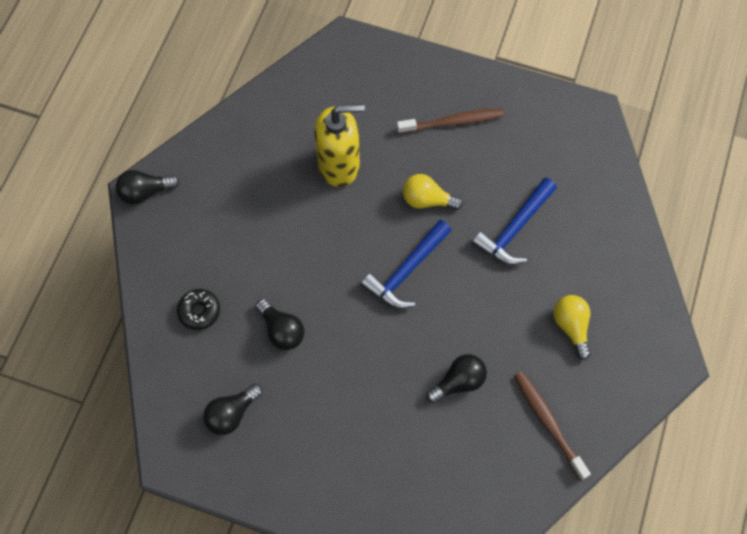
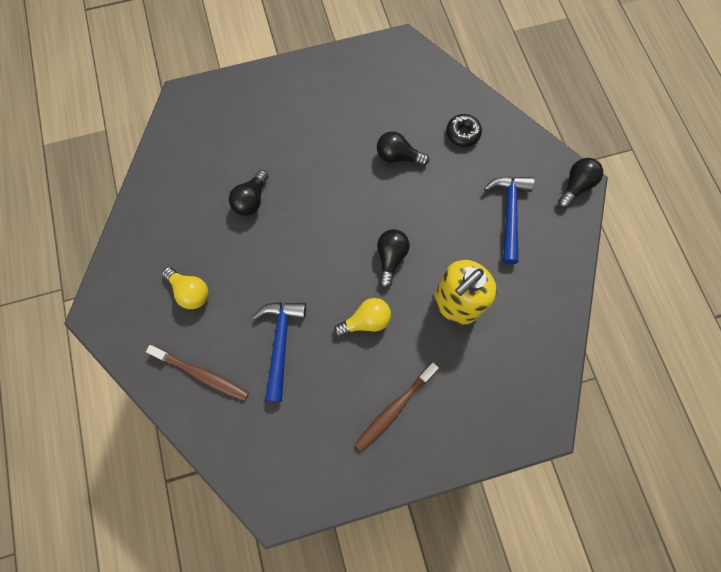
camera: 145 degrees right, 5 degrees up
black light bulb [203,384,262,435] -> black light bulb moved to [377,229,410,288]
blue hammer [361,220,452,309] -> blue hammer moved to [484,176,535,264]
brown toothbrush [514,371,591,480] -> brown toothbrush moved to [146,345,249,401]

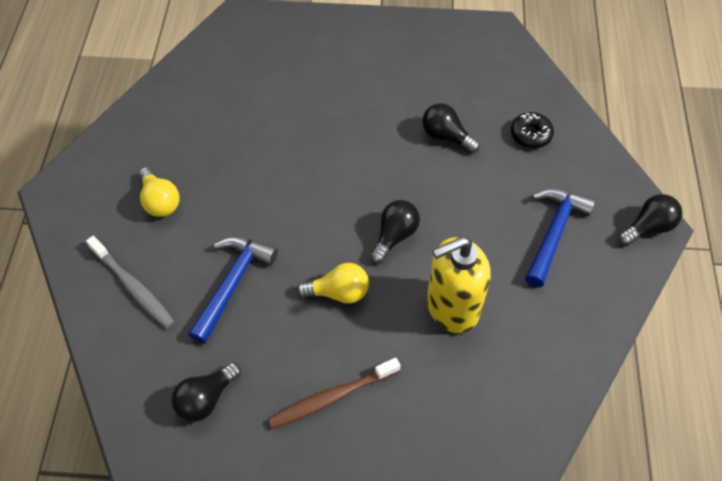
camera: 20 degrees right, 15 degrees down
brown toothbrush [146,345,249,401] -> grey toothbrush [86,236,175,329]
black light bulb [229,170,268,216] -> black light bulb moved to [172,362,241,422]

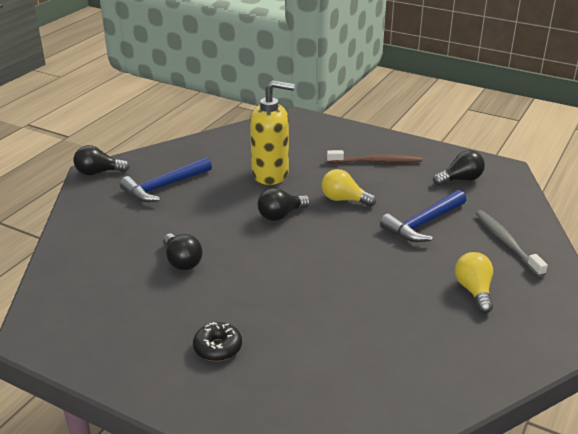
camera: 155 degrees left, 25 degrees down
black donut [511,112,554,148] -> black donut moved to [193,322,242,361]

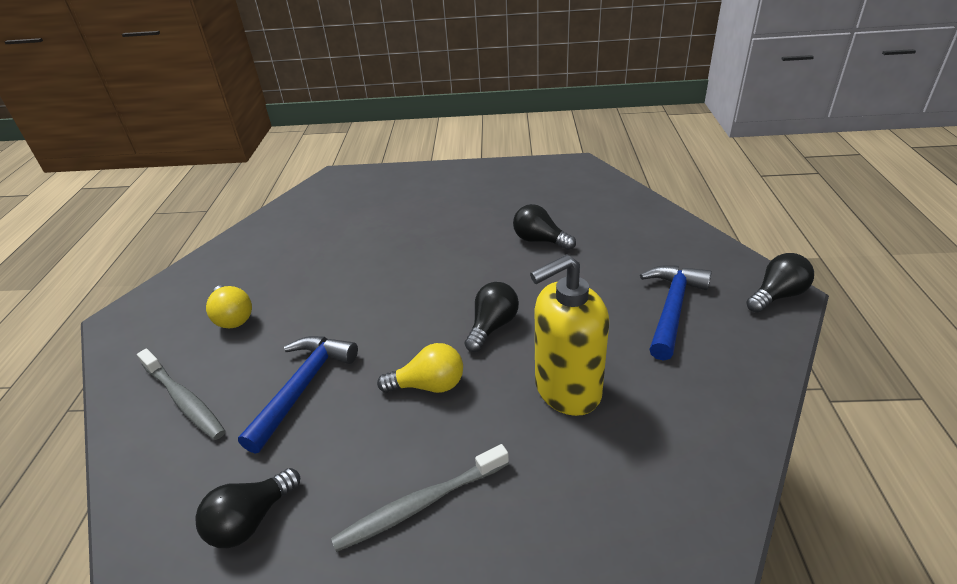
camera: 155 degrees right, 5 degrees up
black donut [193,322,242,361] -> none
brown toothbrush [327,150,422,163] -> grey toothbrush [331,444,509,552]

